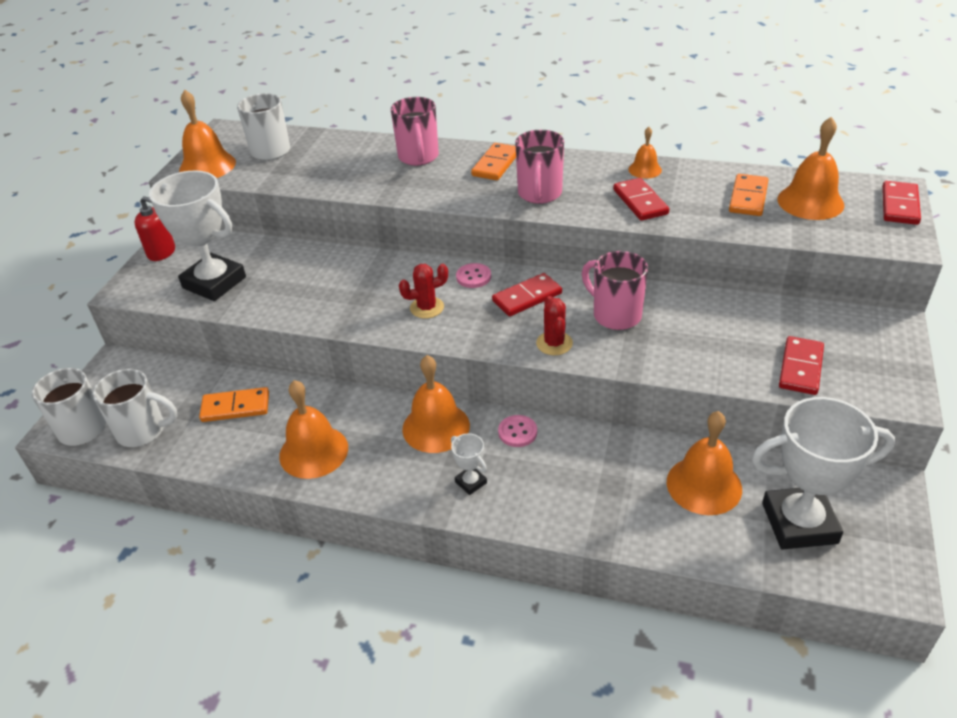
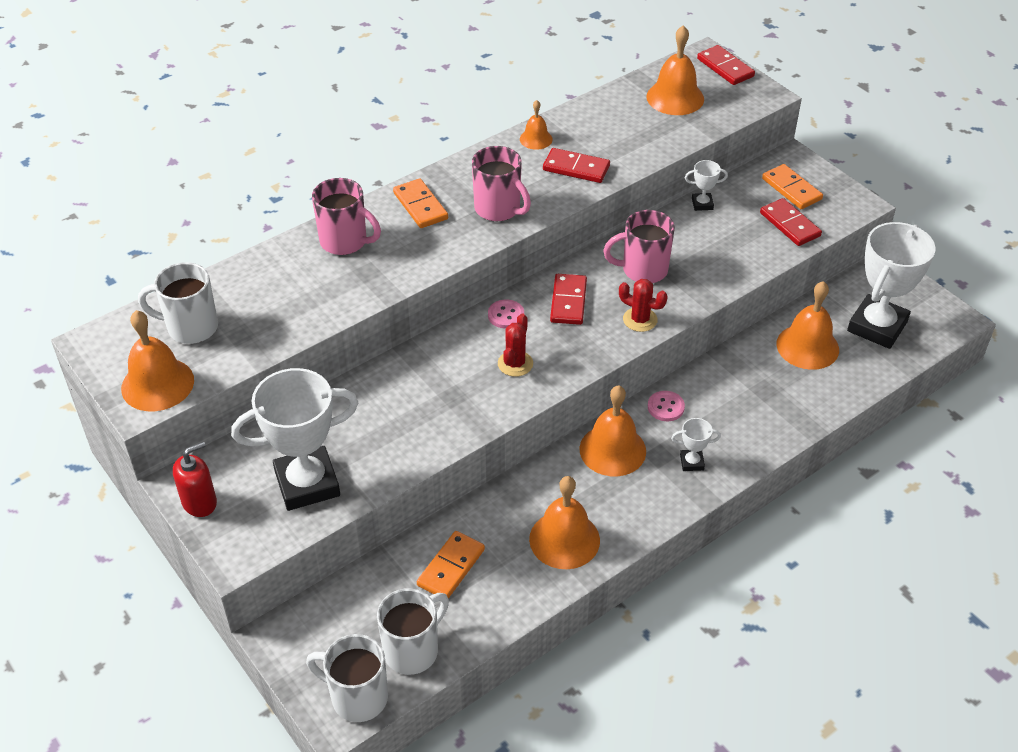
camera: 55 degrees left, 5 degrees up
orange domino [729,174,769,216] -> orange domino moved to [762,164,823,209]
none -> white trophy [685,160,728,211]

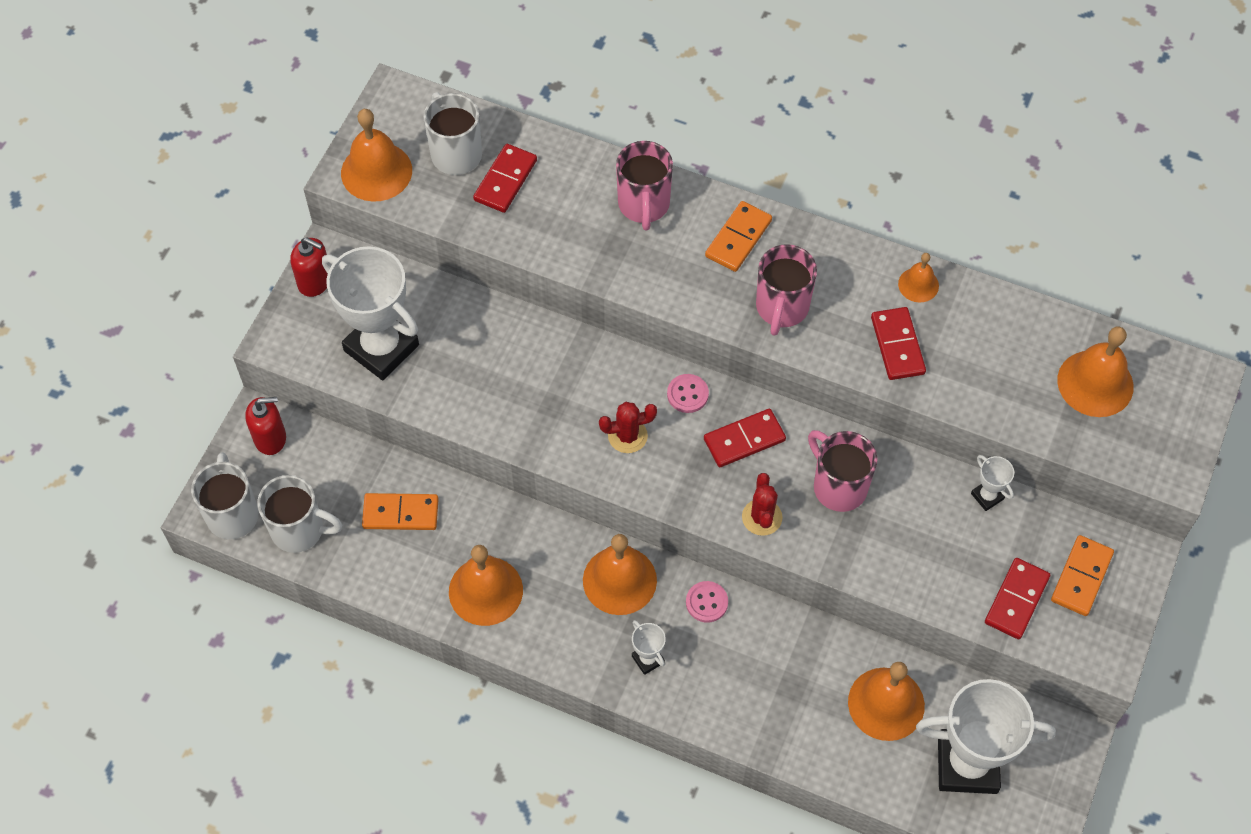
camera: 60 degrees right, 15 degrees up
red domino [697,45,755,85] -> red domino moved to [473,144,537,213]
none -> red soap dispenser [245,397,286,455]

